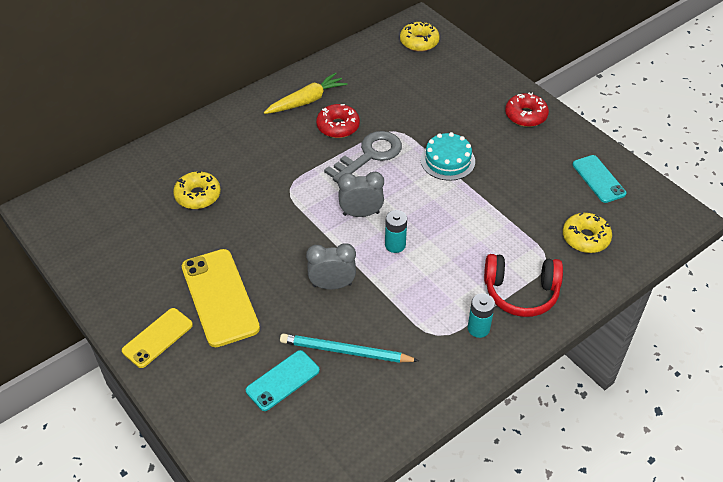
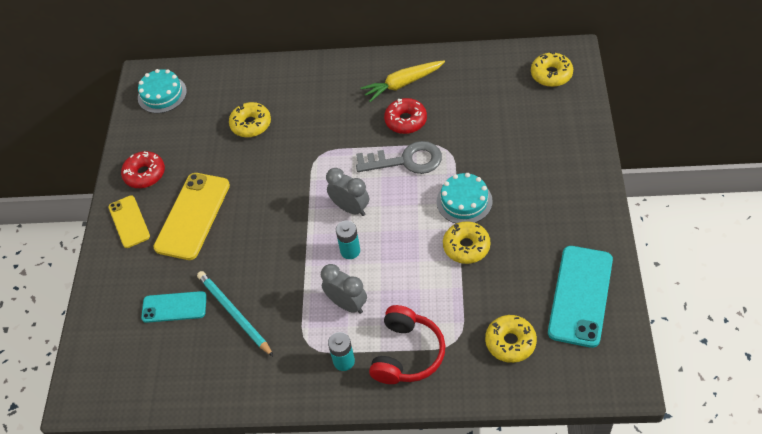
camera: 45 degrees right, 5 degrees up
yellow phone [122,308,193,368] -> yellow phone turned 75 degrees clockwise [109,196,150,248]
yellow carrot [264,72,348,114] -> yellow carrot turned 150 degrees clockwise [361,60,445,102]
grey clock [306,243,356,289] -> grey clock moved to [321,264,367,314]
red headphones [484,254,563,317] -> red headphones turned 120 degrees counterclockwise [369,305,446,384]
red donut [505,93,549,127] -> red donut moved to [121,151,165,188]
turquoise phone [572,155,626,203] -> turquoise phone [548,246,613,348], size x1.66
none -> turquoise cake [138,69,187,113]
none -> yellow donut [443,221,490,264]

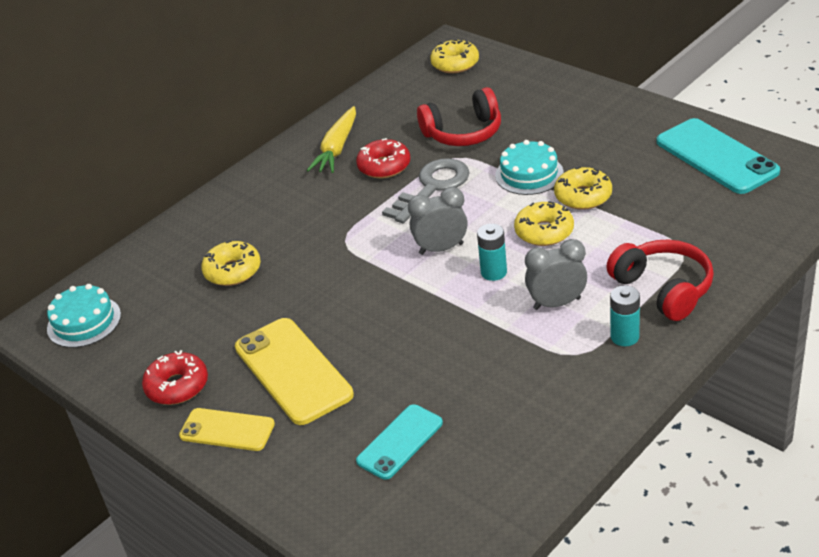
camera: 50 degrees left, 15 degrees down
turquoise pencil [197,271,274,357] -> none
yellow donut [485,315,537,363] -> yellow donut moved to [514,201,574,246]
none -> red headphones [417,87,501,146]

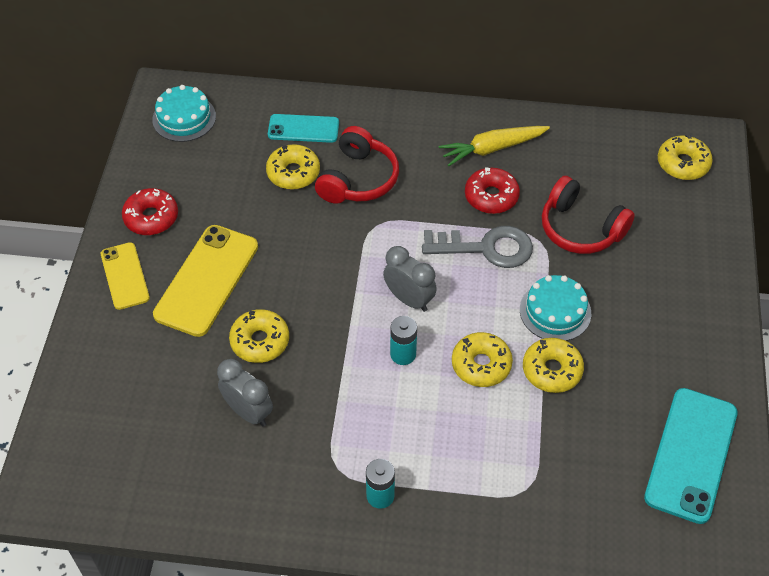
camera: 50 degrees right, 15 degrees up
turquoise phone [356,404,443,480] -> turquoise phone moved to [268,114,339,143]
grey clock [525,239,587,310] -> grey clock moved to [217,359,273,427]
red headphones [606,240,714,321] -> red headphones moved to [315,126,399,204]
none -> yellow donut [229,309,289,363]

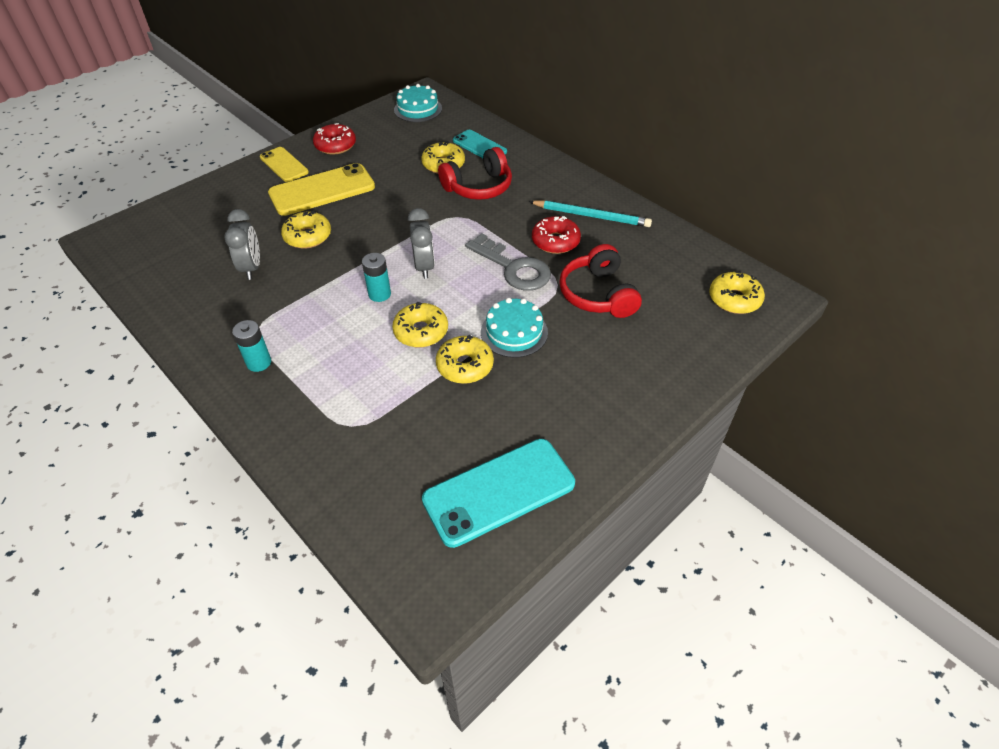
camera: 40 degrees right, 5 degrees down
yellow phone [101,242,150,310] -> yellow phone turned 60 degrees counterclockwise [260,147,309,182]
yellow carrot [439,126,550,166] -> turquoise pencil [529,200,652,227]

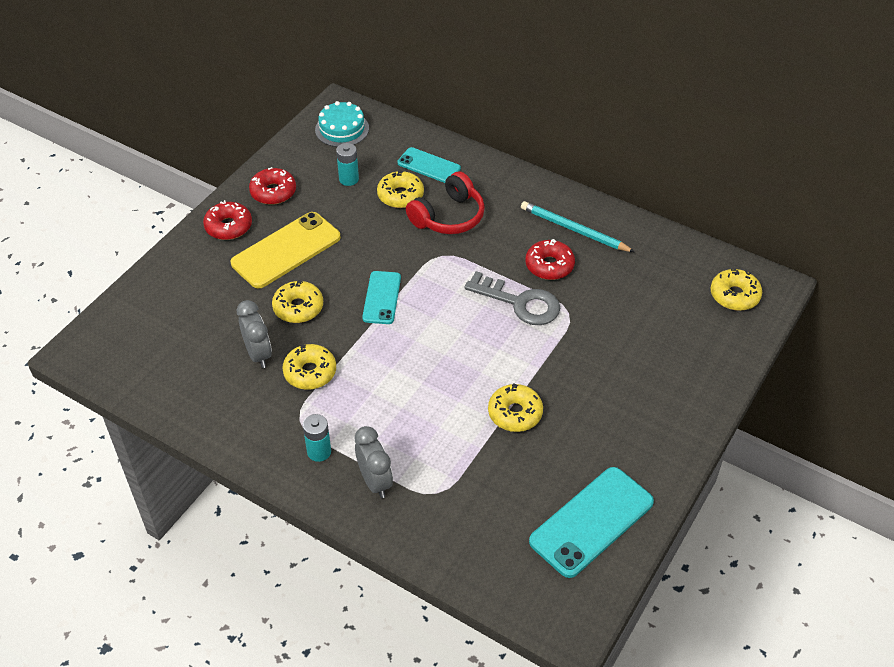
camera: 15 degrees left, 0 degrees up
yellow phone [260,147,309,182] -> red donut [203,200,252,240]
turquoise battery [362,253,391,302] -> turquoise battery moved to [336,143,359,186]
yellow donut [392,302,448,347] -> yellow donut moved to [282,344,336,390]
grey clock [408,208,435,279] -> grey clock moved to [354,426,393,498]
turquoise cake [481,298,548,358] -> none
turquoise pencil [529,200,652,227] -> turquoise pencil turned 150 degrees counterclockwise [521,201,635,252]
red headphones [559,244,642,318] -> none
none -> turquoise phone [362,271,401,324]

